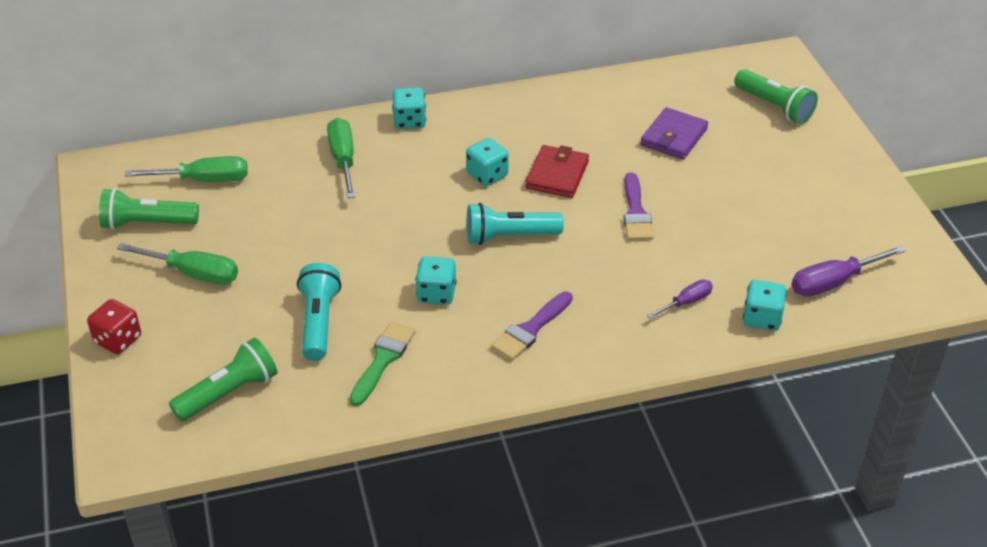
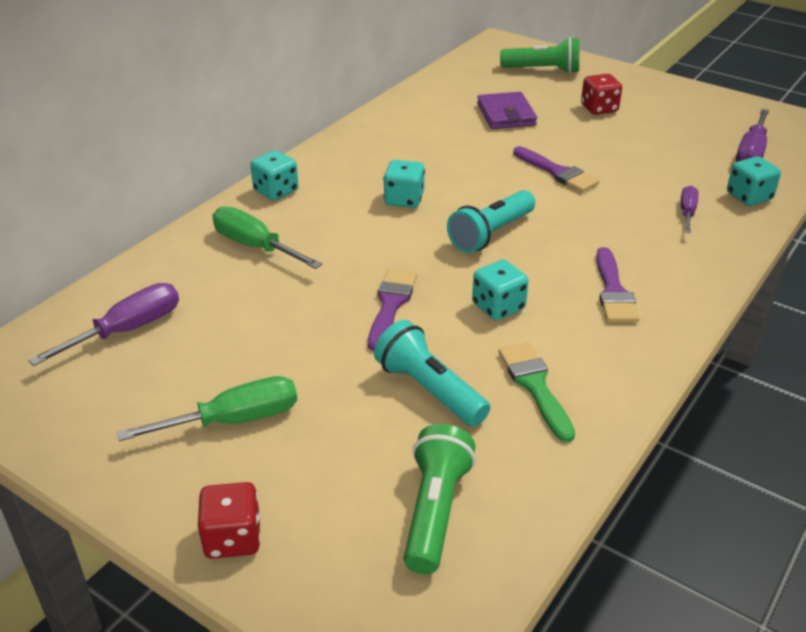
camera: 40 degrees left, 5 degrees down
green flashlight [99,188,199,230] -> none
green screwdriver [125,156,248,182] -> purple screwdriver [28,283,179,366]
red wallet [525,145,589,198] -> none
none -> purple brush [368,269,417,351]
none -> red dice [581,74,622,115]

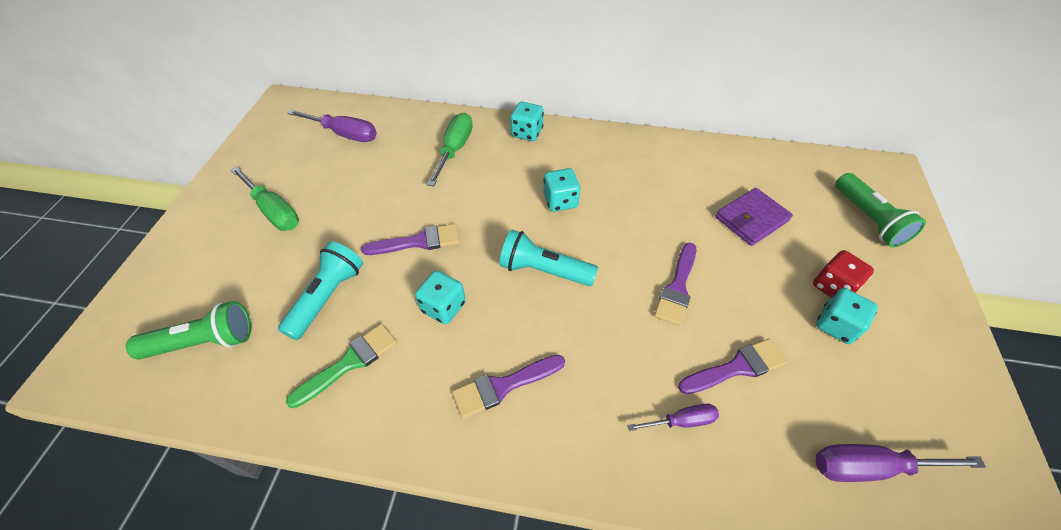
camera: 65 degrees right, 15 degrees up
red dice [198,482,261,559] -> none
turquoise dice [727,156,781,206] -> turquoise dice moved to [816,288,878,344]
none -> purple brush [678,338,787,394]

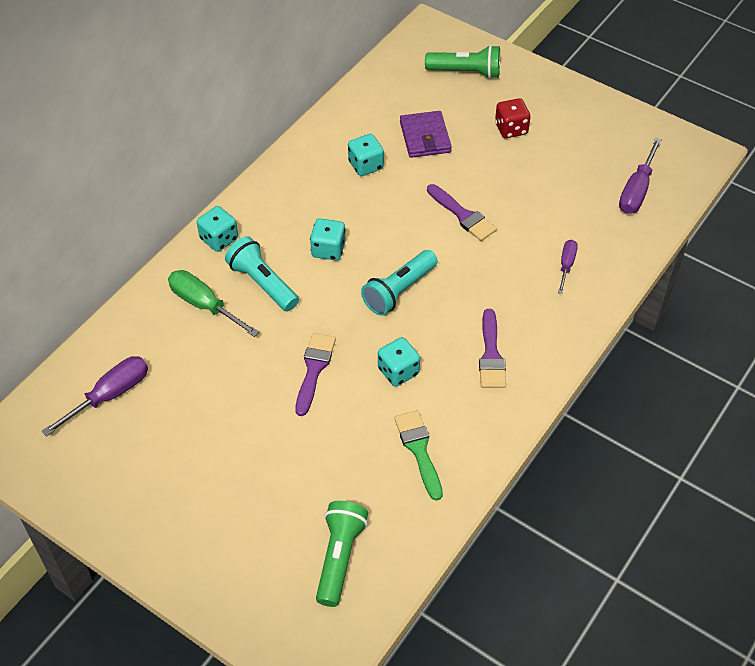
camera: 65 degrees left, 0 degrees up
green screwdriver [231,167,299,231] -> none
turquoise flashlight [278,242,363,340] -> turquoise flashlight moved to [225,236,299,311]
purple brush [678,338,787,394] -> none
turquoise dice [816,288,878,344] -> turquoise dice moved to [348,134,384,176]

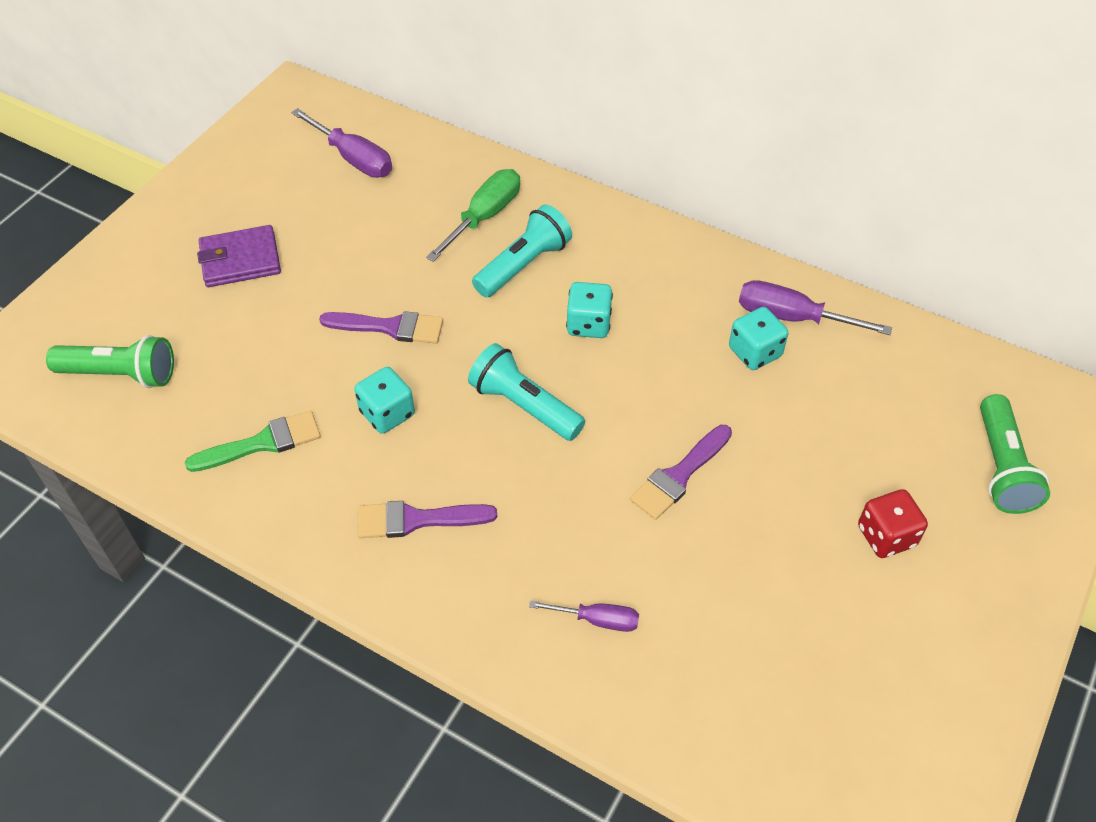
camera: 85 degrees right, 0 degrees up
turquoise dice [197,206,238,252] -> none
purple wallet [400,111,452,158] -> purple wallet moved to [197,225,281,287]
purple screwdriver [619,138,662,214] -> purple screwdriver moved to [739,280,892,335]

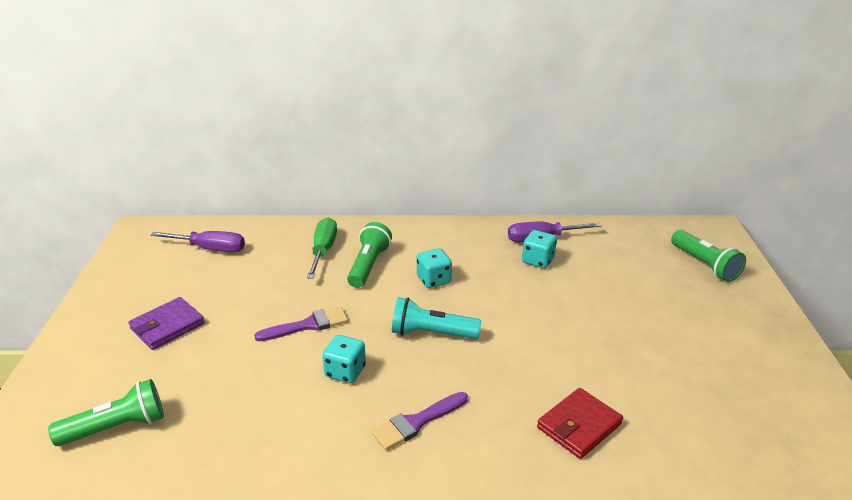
camera: 30 degrees left, 20 degrees down
green brush [185,411,321,472] -> none
turquoise flashlight [472,204,572,298] -> green flashlight [347,222,392,288]
purple screwdriver [529,600,639,632] -> red wallet [537,388,623,459]
purple brush [630,425,732,520] -> none
red dice [858,489,928,558] -> none

